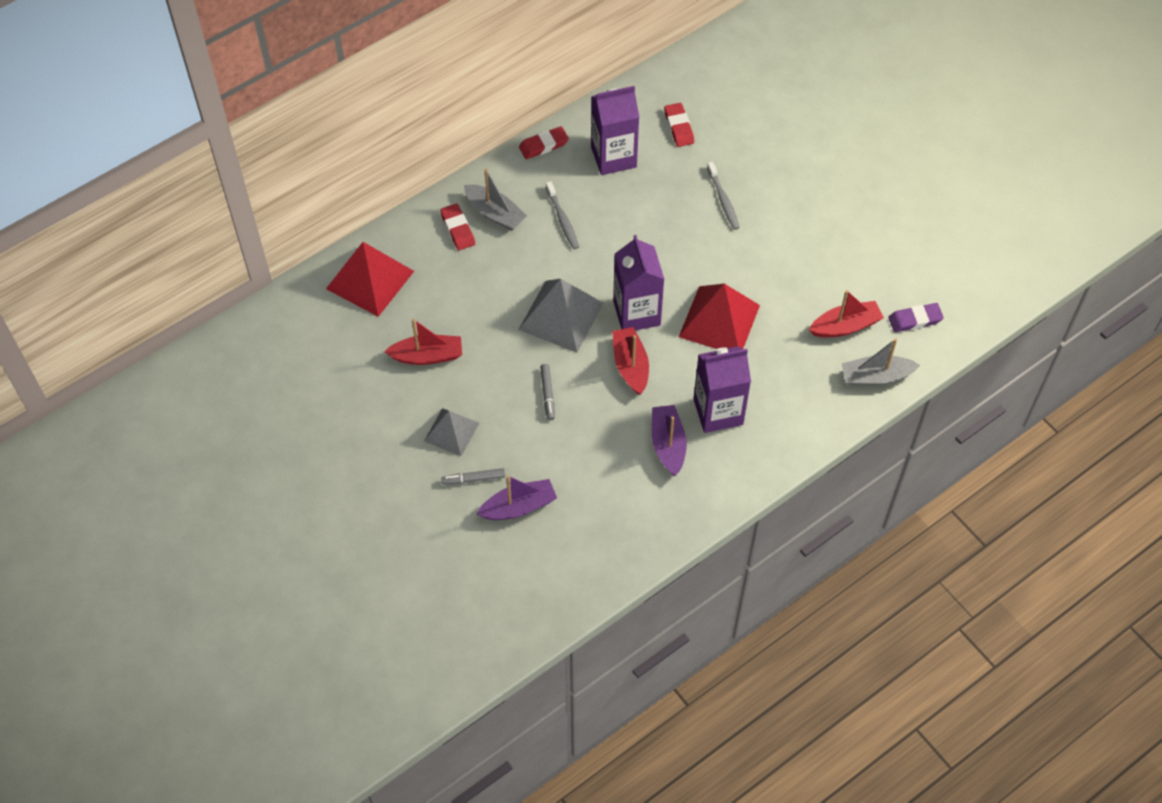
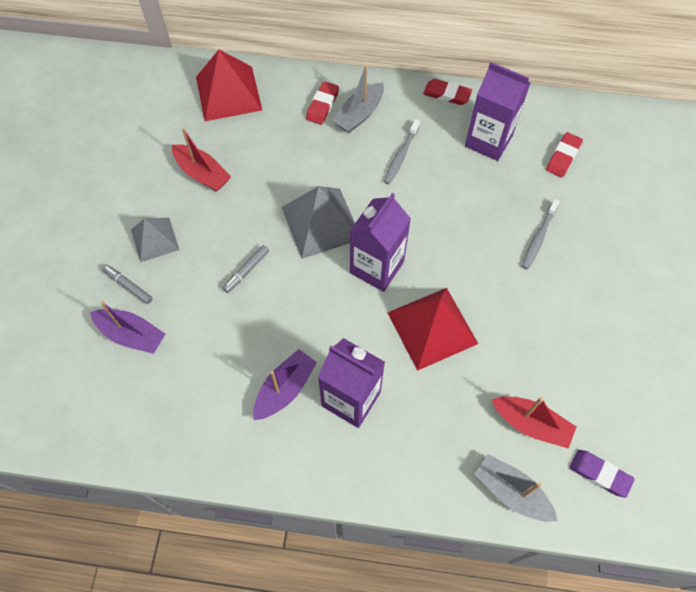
camera: 45 degrees right, 5 degrees up
grey boat [464,169,527,231] -> grey boat turned 45 degrees clockwise [333,65,384,133]
red boat [612,327,649,395] -> none

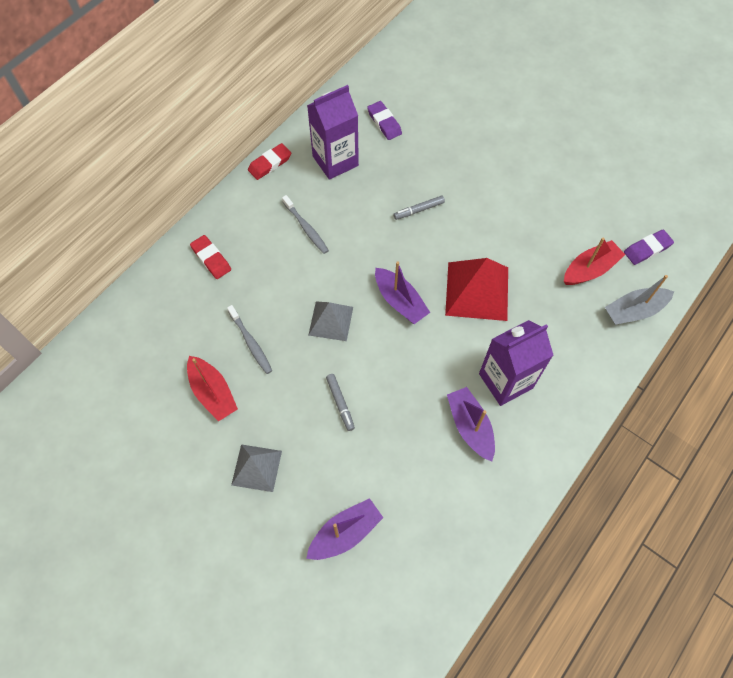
camera: 60 degrees left, 0 degrees up
grey marker [102,265,153,304] -> grey marker moved to [393,196,445,220]
red boat [172,128,231,192] -> red boat turned 75 degrees clockwise [187,356,238,422]
red pyramid [196,50,262,121] -> none
grey pyramid [281,186,355,259] -> grey pyramid [308,301,353,341], size x0.62
grey boat [333,65,384,133] -> none
purple carton [350,193,411,292] -> purple boat [375,262,430,324]
grey toothbrush [522,199,560,269] -> grey toothbrush moved to [227,305,272,374]
red eraser [546,132,583,177] -> purple eraser [367,101,402,140]

